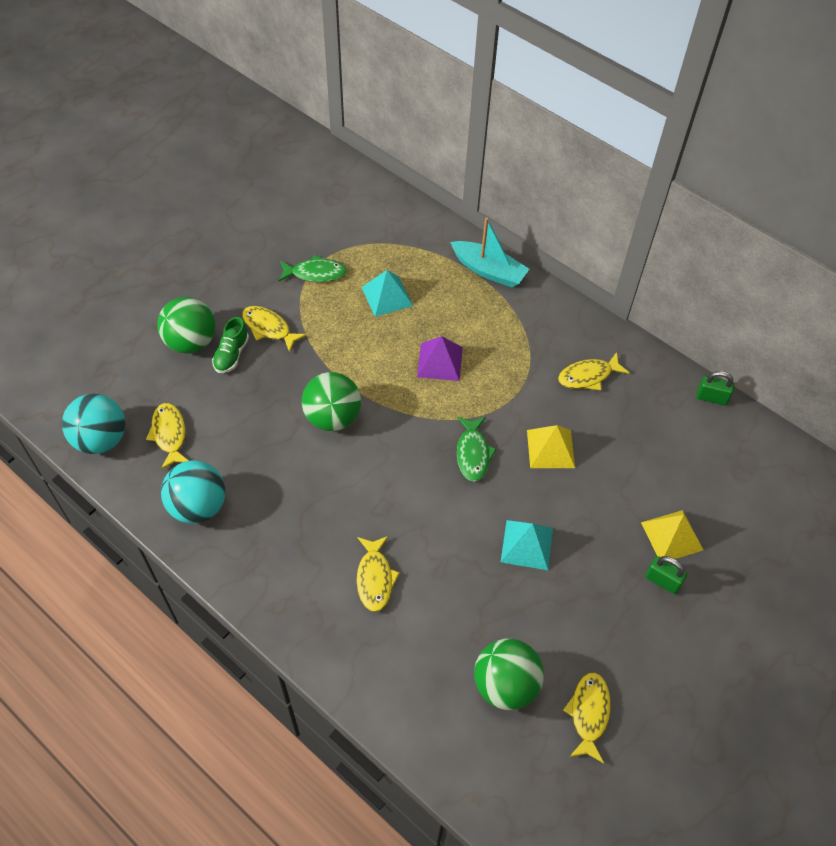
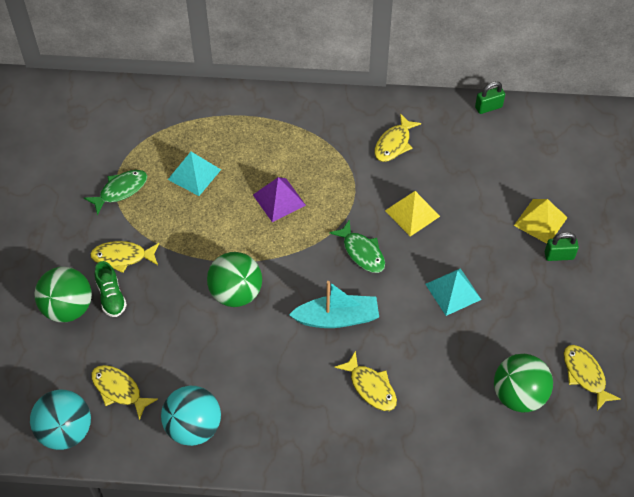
camera: 35 degrees left, 0 degrees up
turquoise boat [450,217,529,287] -> turquoise boat moved to [289,281,379,328]

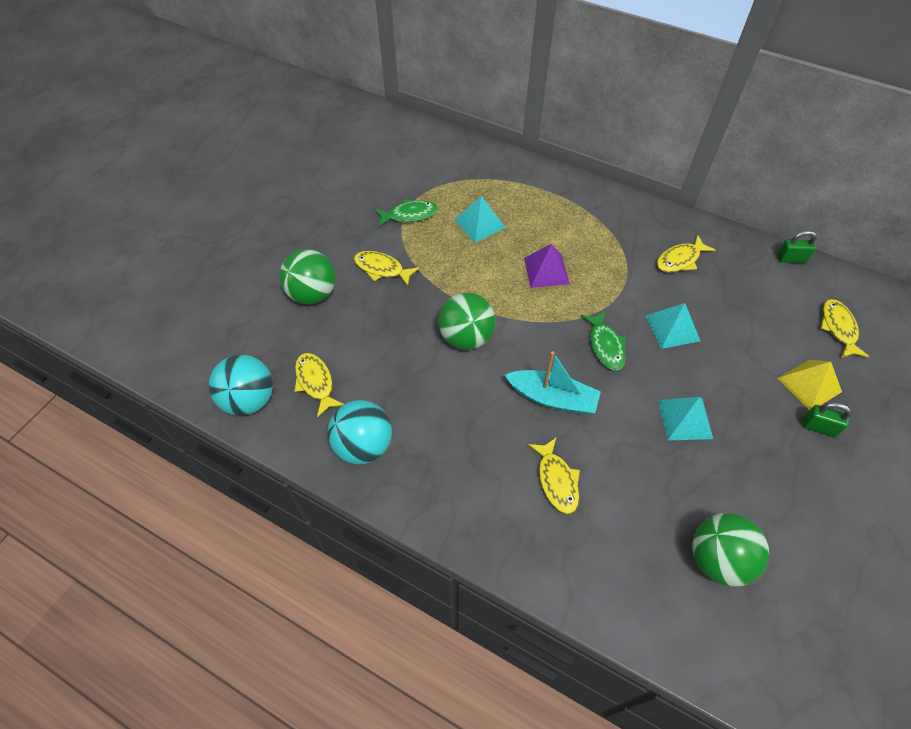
camera: 25 degrees right, 0 degrees up
green shoe [95,261,127,317] -> none
yellow pyramid [385,191,440,236] -> turquoise pyramid [646,303,700,349]
yellow fish [564,345,621,411] -> yellow fish moved to [820,299,869,358]

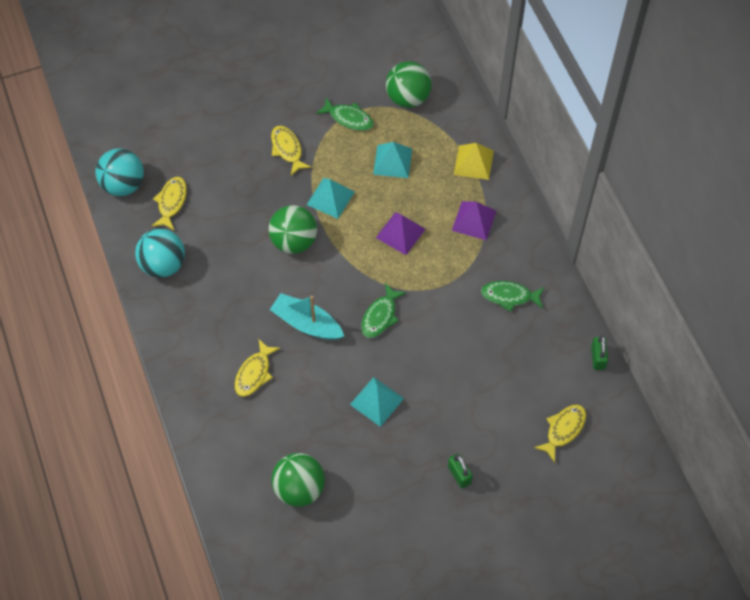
camera: 40 degrees right, 5 degrees up
green ball [279,249,335,304] -> green ball moved to [386,61,432,108]
turquoise boat [505,351,601,415] -> turquoise boat turned 150 degrees clockwise [270,293,345,340]
turquoise pyramid [646,303,700,349] -> turquoise pyramid moved to [307,178,355,219]
yellow fish [656,235,715,273] -> green fish [481,281,544,312]
green padlock [777,230,817,263] -> green padlock turned 45 degrees clockwise [591,335,608,370]
yellow pyramid [778,360,842,410] -> yellow pyramid moved to [454,143,494,180]
none -> purple pyramid [452,201,496,241]

